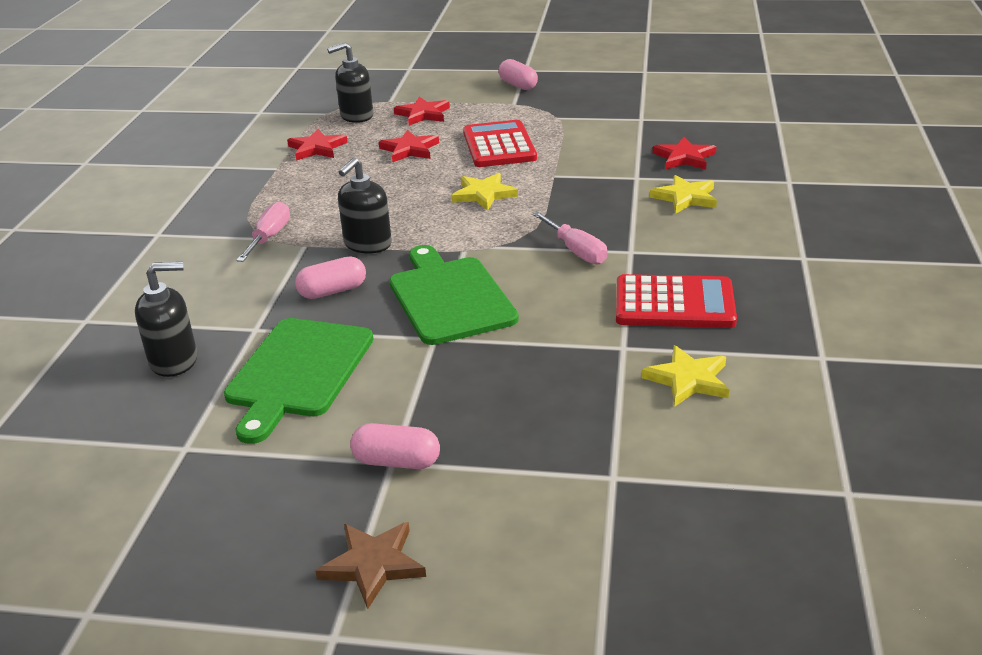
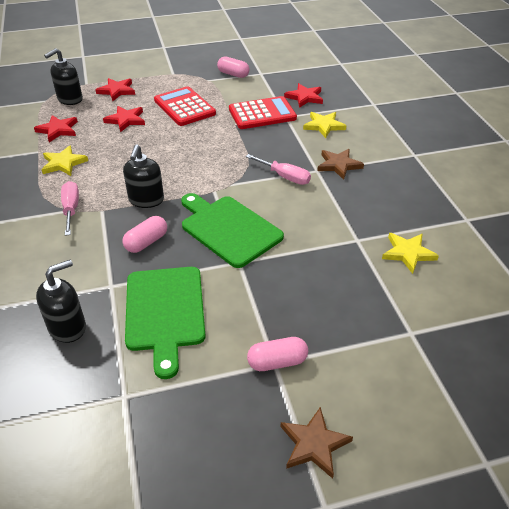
camera: 25 degrees left, 10 degrees up
yellow star [451,173,518,211] -> yellow star moved to [41,145,88,176]
pink capsule [498,59,538,90] -> pink capsule moved to [217,56,250,78]
red calculator [616,274,737,328] -> red calculator moved to [229,96,297,129]
none -> brown star [317,149,364,180]

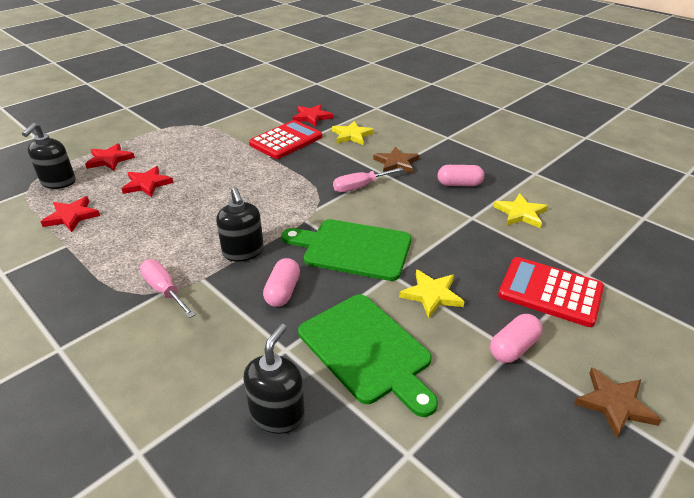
camera: 30 degrees left, 5 degrees down
yellow star [41,145,88,176] -> yellow star moved to [399,269,465,318]
red calculator [154,86,216,126] -> red calculator moved to [498,257,604,327]
pink capsule [217,56,250,78] -> pink capsule moved to [438,165,484,186]
pink screwdriver [246,154,311,185] -> pink screwdriver turned 150 degrees clockwise [333,167,403,192]

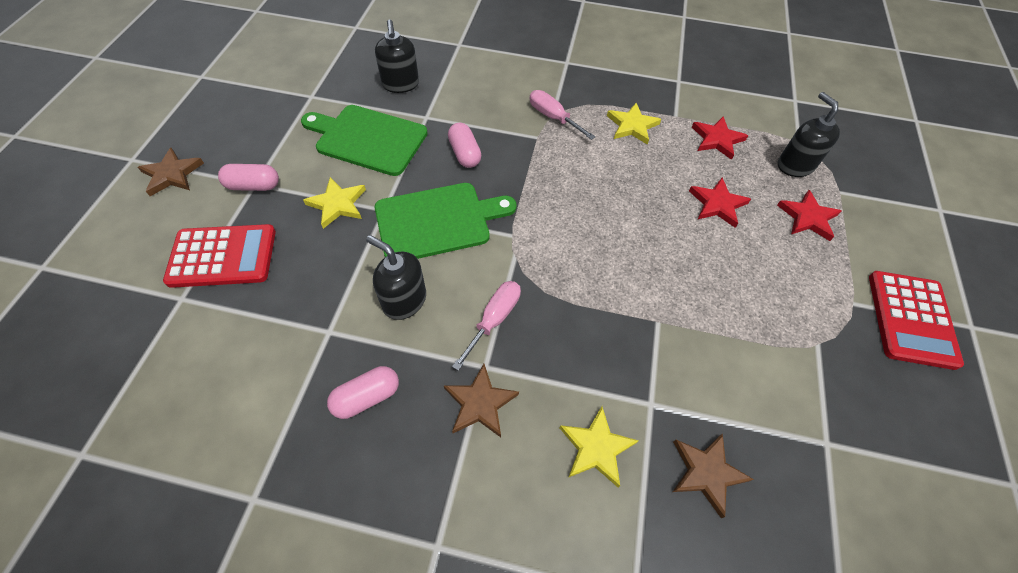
camera: 145 degrees right, 20 degrees up
pink screwdriver [140,259,196,318] -> pink screwdriver turned 150 degrees counterclockwise [530,90,595,140]
black soap dispenser [216,187,264,262] -> black soap dispenser moved to [366,235,426,320]
red calculator [249,120,322,159] -> red calculator moved to [869,271,964,370]
red star [293,104,333,126] -> brown star [673,433,754,518]
pink capsule [490,314,543,363] -> pink capsule turned 75 degrees clockwise [218,164,279,191]
yellow star [493,193,548,228] -> yellow star moved to [607,103,661,145]

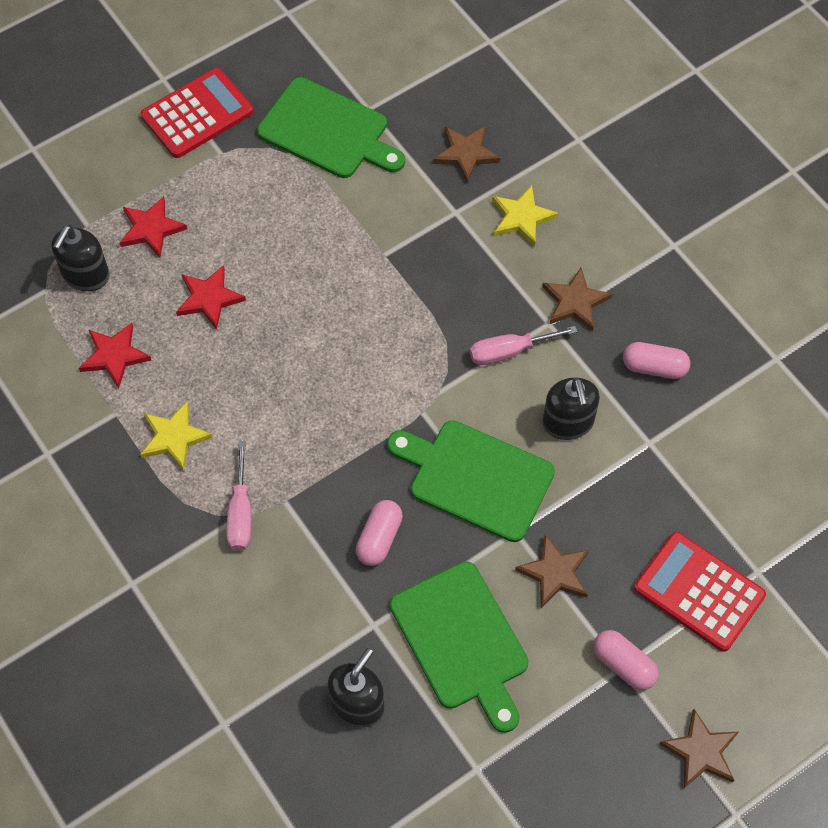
camera: 135 degrees left, 5 degrees up
yellow star [303,177,366,229] -> brown star [515,534,589,608]
none -> green cutting board [257,77,405,178]

